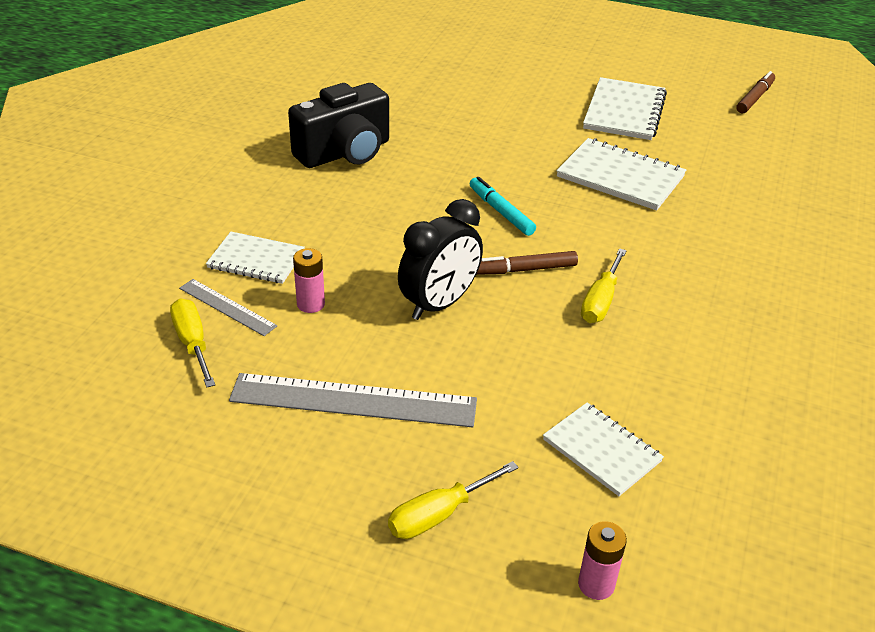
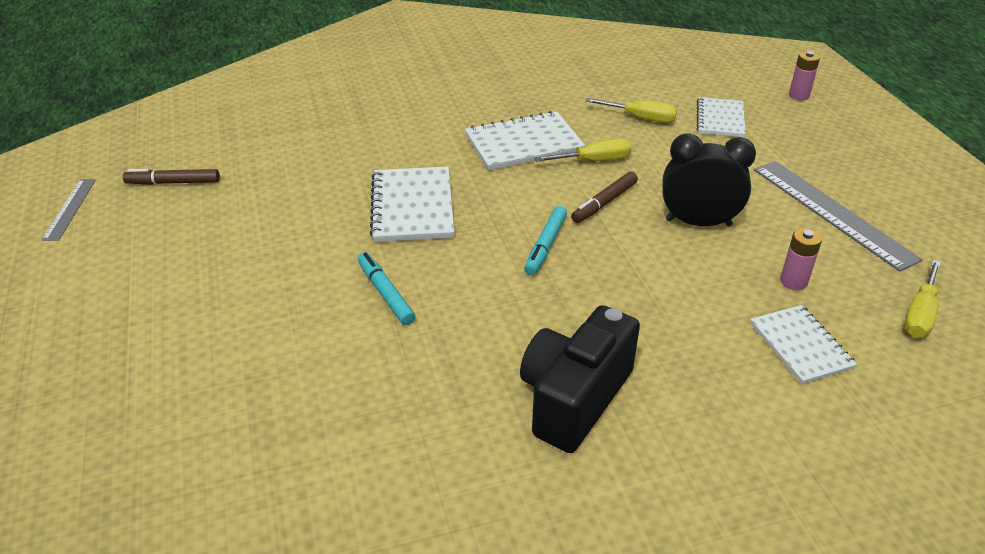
camera: 125 degrees left, 0 degrees up
grey ruler [179,279,277,336] -> grey ruler moved to [42,179,96,241]
black camera [288,83,389,168] -> black camera turned 75 degrees counterclockwise [520,305,640,453]
yellow screwdriver [388,461,519,539] -> yellow screwdriver moved to [585,98,677,123]
brown marker [477,251,578,275] -> brown marker turned 90 degrees clockwise [571,172,638,223]
white notebook [583,77,667,140] -> white notebook moved to [465,111,585,170]
none -> turquoise marker [358,252,416,325]

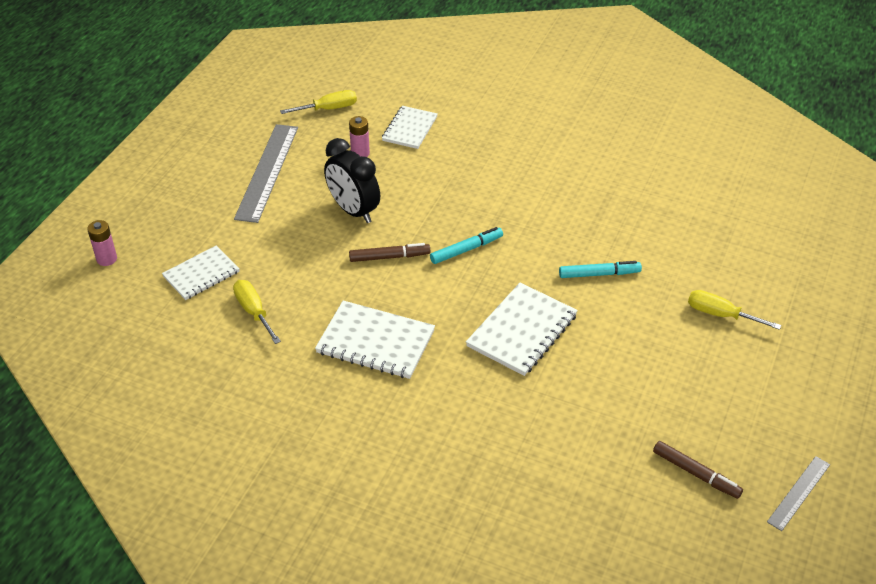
camera: 140 degrees left, 5 degrees up
turquoise marker [358,252,416,325] -> turquoise marker turned 105 degrees counterclockwise [559,261,642,278]
black camera [520,305,640,453] -> none
yellow screwdriver [534,139,632,162] -> yellow screwdriver moved to [688,290,781,330]

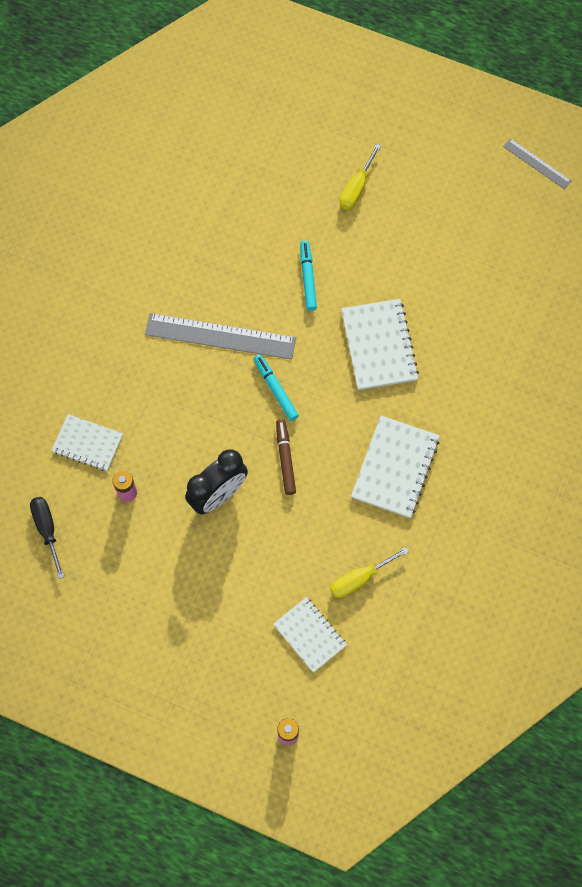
camera: 90 degrees left, 25 degrees up
grey ruler [234,124,298,223] -> grey ruler moved to [145,313,296,360]
yellow screwdriver [280,90,357,114] -> black screwdriver [30,497,64,579]
white notebook [466,283,578,376] -> white notebook turned 45 degrees clockwise [341,299,419,390]
brown marker [653,441,743,499] -> none

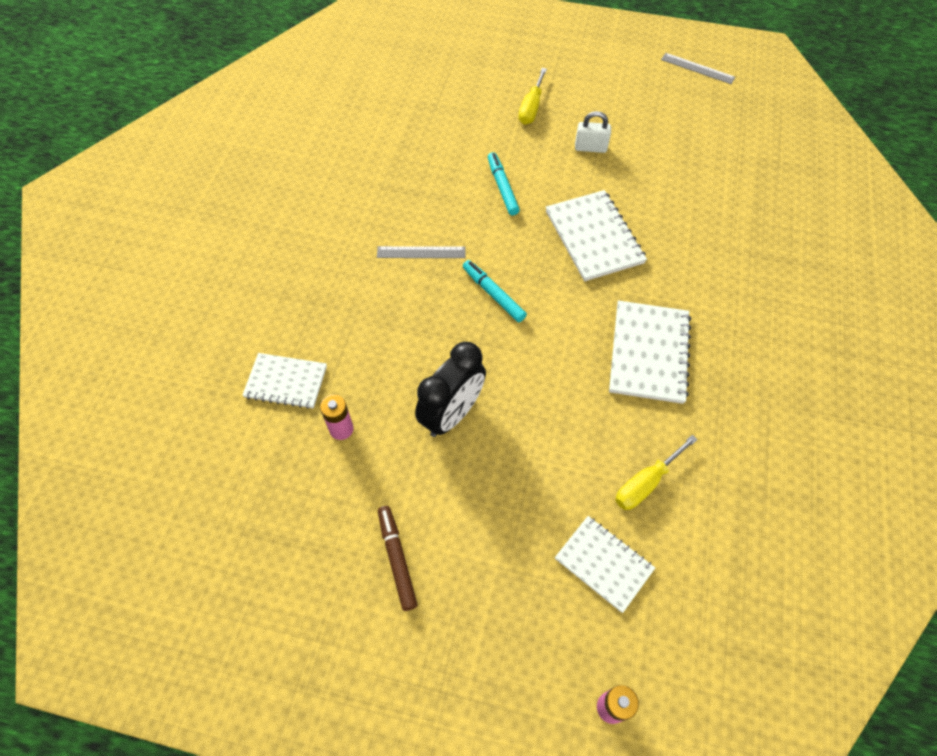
camera: 10 degrees left, 10 degrees down
black screwdriver [30,497,64,579] -> none
grey ruler [145,313,296,360] -> grey ruler [377,246,466,258], size x0.53
brown marker [276,419,296,495] -> brown marker moved to [378,506,418,611]
none -> white padlock [575,111,611,153]

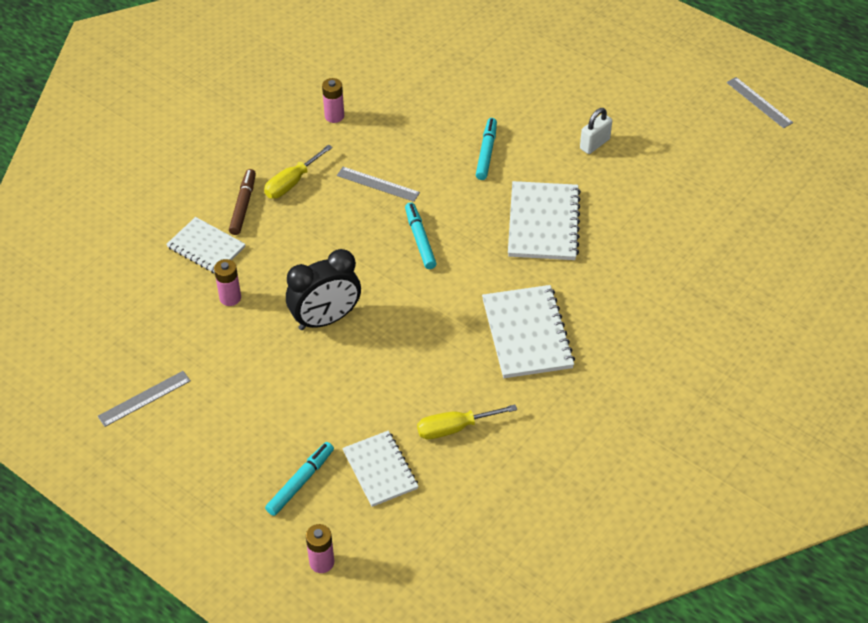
camera: 25 degrees right, 10 degrees down
brown marker [378,506,418,611] -> brown marker moved to [229,169,256,235]
yellow screwdriver [518,68,547,125] -> yellow screwdriver moved to [264,144,333,199]
white padlock [575,111,611,153] -> white padlock turned 75 degrees counterclockwise [580,108,612,154]
white notebook [609,301,691,404] -> white notebook turned 45 degrees counterclockwise [482,285,575,378]
none -> grey ruler [98,371,191,427]
none -> turquoise marker [265,442,334,516]
none -> pink battery [322,78,344,123]

